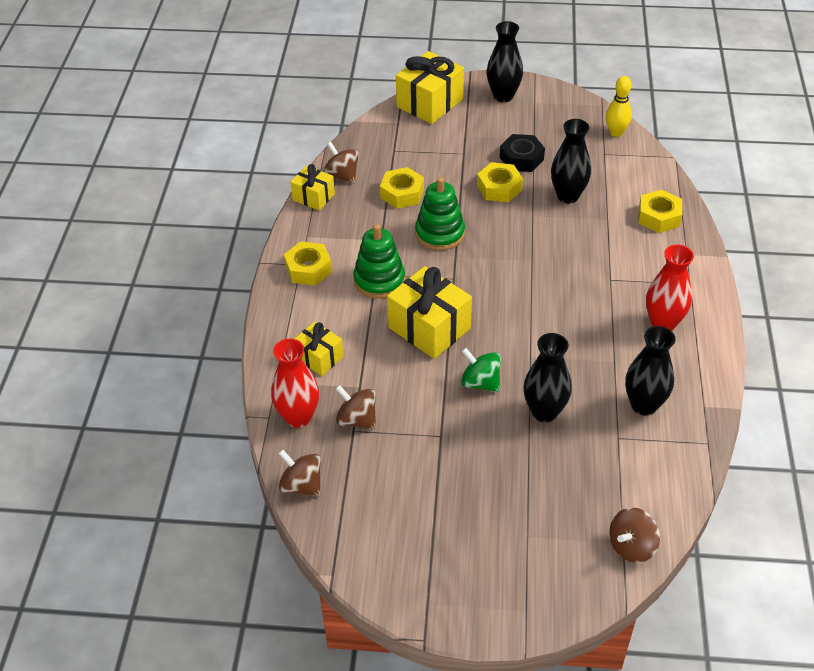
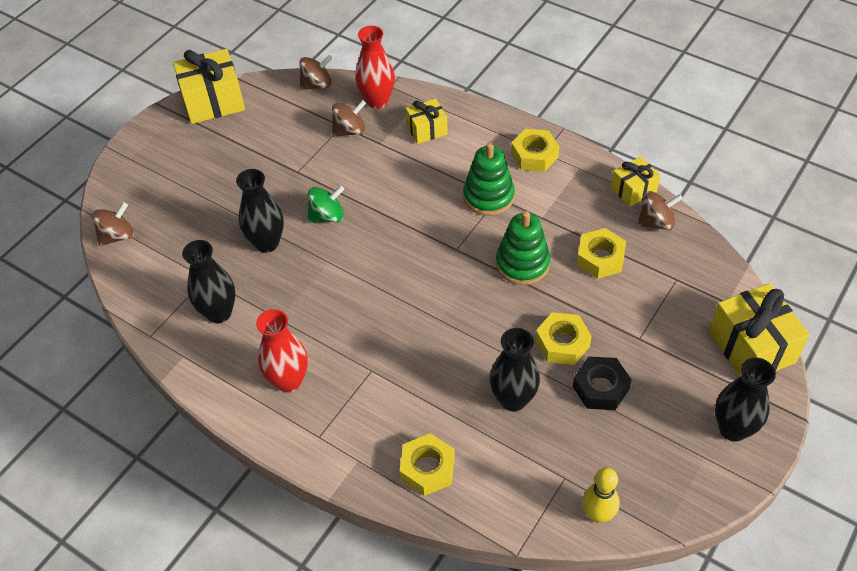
camera: 120 degrees right, 5 degrees up
yellow gift [387,266,472,359] -> yellow gift moved to [173,49,245,124]
brown spinning top [609,507,660,563] -> brown spinning top turned 60 degrees clockwise [92,202,134,246]

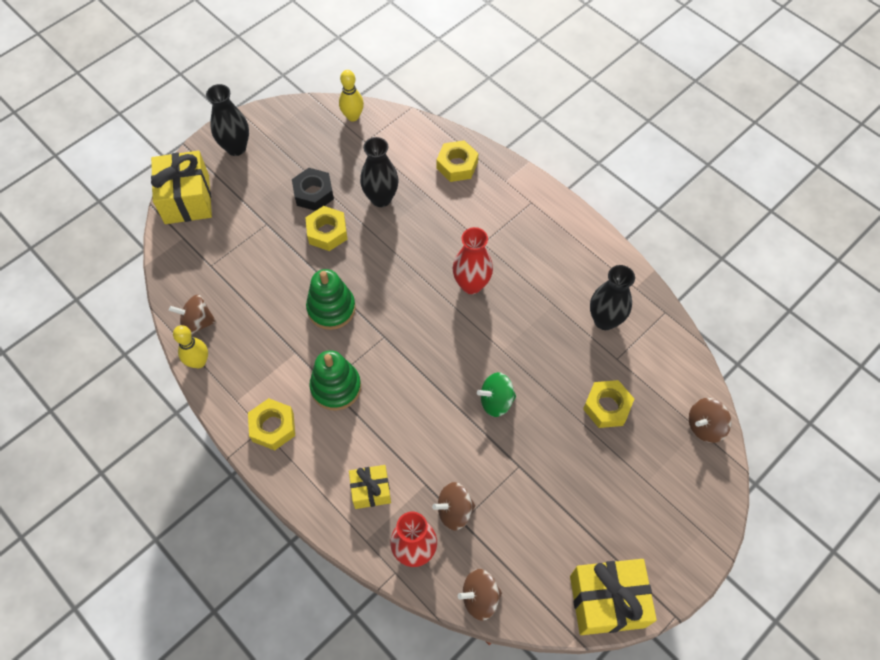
camera: 170 degrees left, 10 degrees up
black vase [236,169,284,253] -> none
red vase [256,309,308,392] -> red vase moved to [453,227,493,294]
yellow nut [577,228,626,279] -> yellow nut moved to [583,380,634,428]
yellow gift [611,157,661,207] -> yellow bowling pin [173,325,208,368]

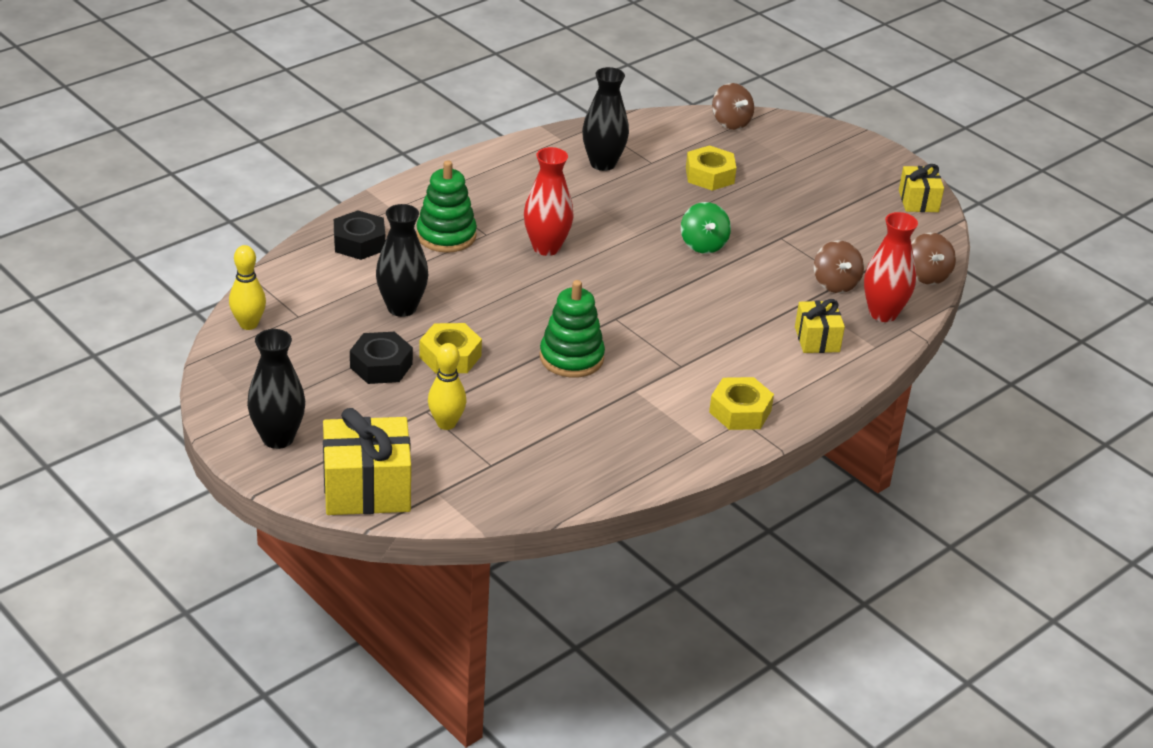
camera: 90 degrees left, 25 degrees down
brown spinning top [169,294,216,334] -> none
yellow bowling pin [173,325,208,368] -> yellow bowling pin moved to [428,343,467,430]
green stacking toy [309,350,361,410] -> green stacking toy moved to [416,160,477,253]
yellow nut [436,140,479,182] -> black nut [334,210,385,260]
yellow gift [570,559,657,635] -> yellow gift [899,164,944,212], size x0.58

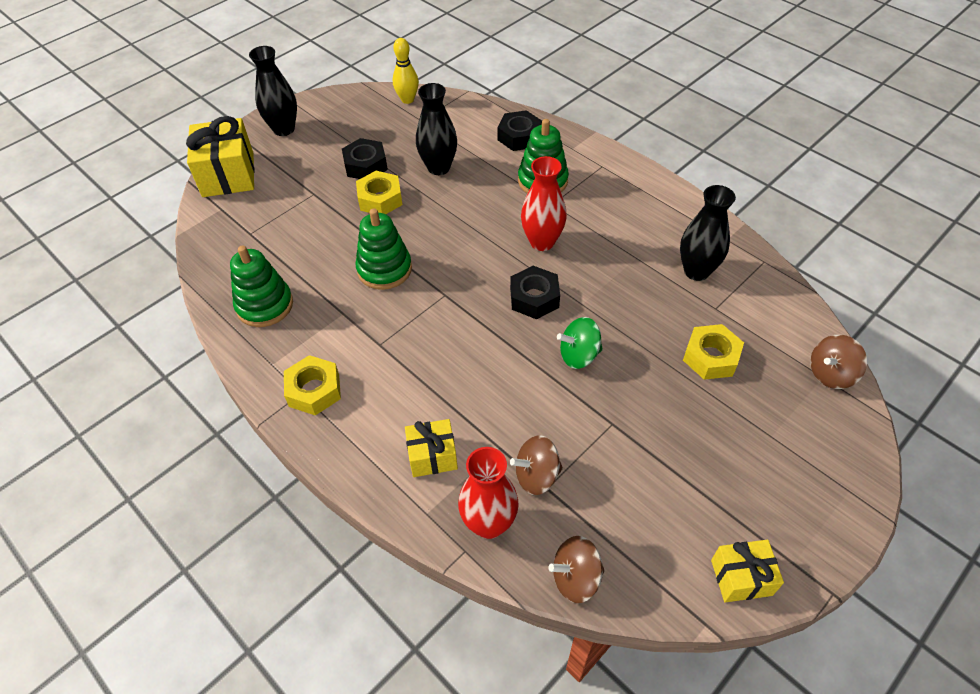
camera: 90 degrees right, 15 degrees up
yellow bowling pin [428,343,467,430] -> none
none -> green stacking toy [230,246,293,327]
none -> black nut [510,266,560,319]

